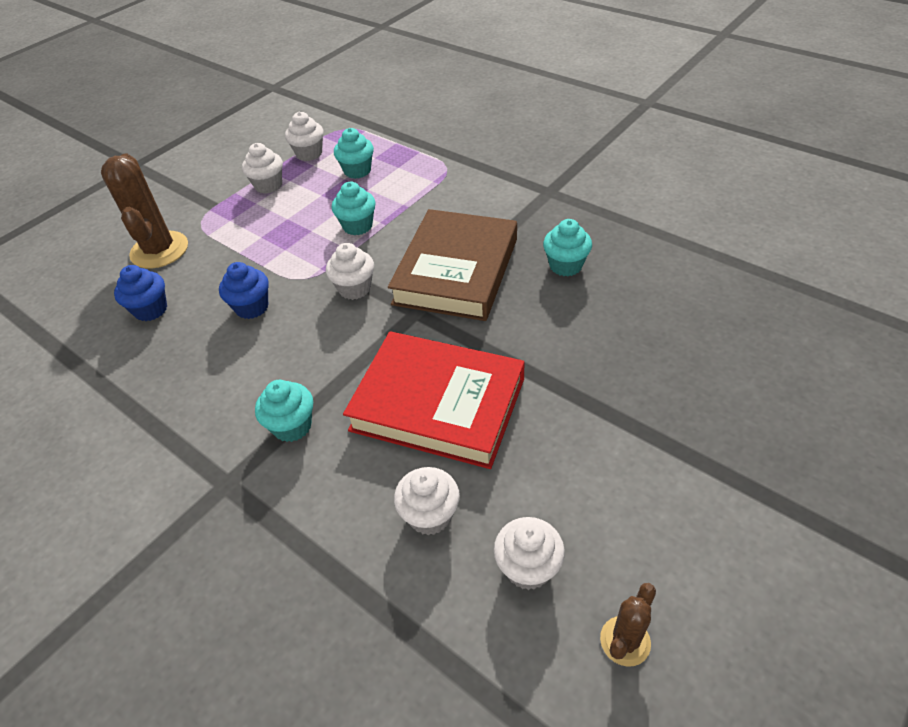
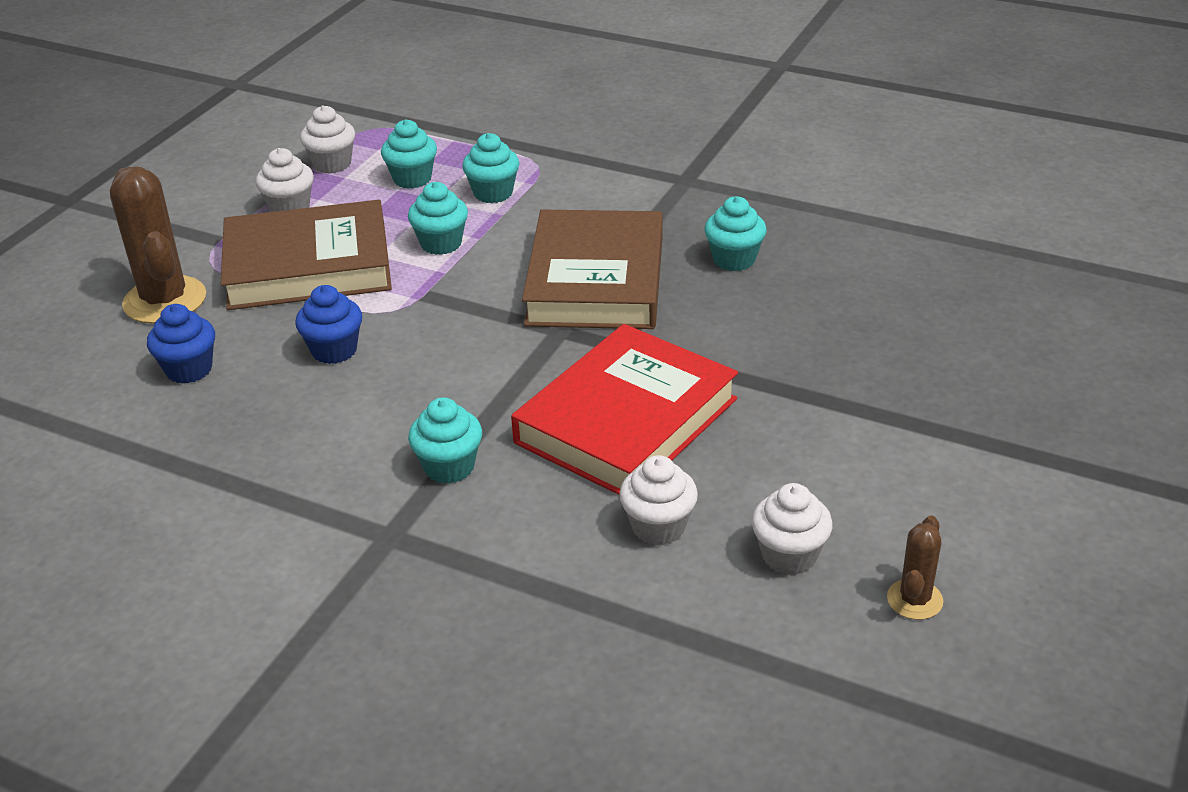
camera: 15 degrees left, 10 degrees down
white cupcake [326,243,374,300] -> none
red book [343,331,525,469] -> red book turned 60 degrees counterclockwise [511,324,738,495]
none -> brown book [221,200,392,310]
none -> turquoise cupcake [462,133,519,203]

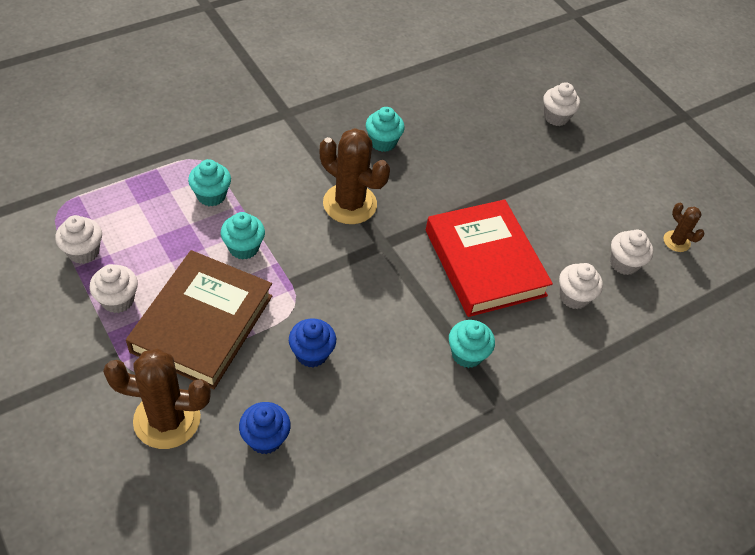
camera: 65 degrees left, 15 degrees up
turquoise cupcake [381,119,437,189] -> none
brown book [522,209,663,329] -> brown cactus [320,128,390,224]
none -> white cupcake [543,82,580,126]

